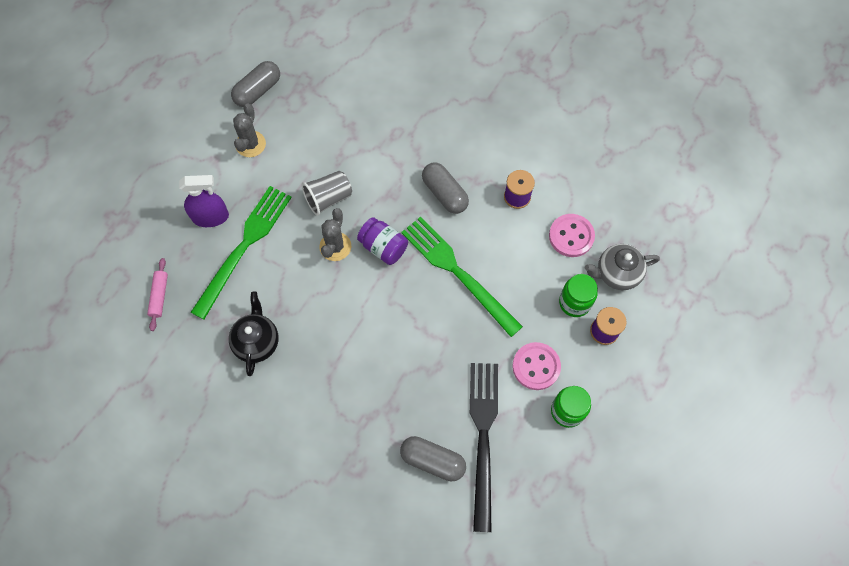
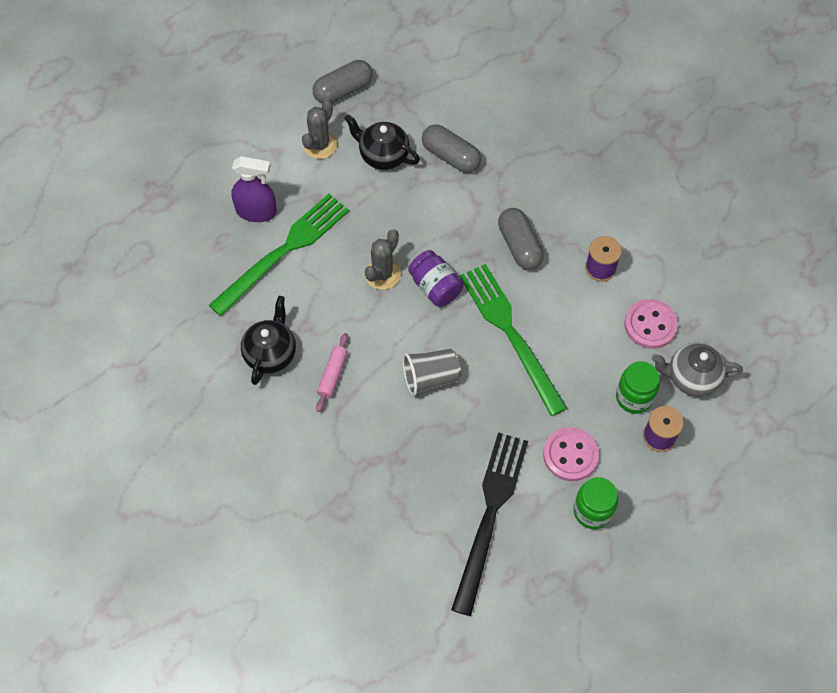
camera: 15 degrees right, 5 degrees down
pink rolling pin [147,258,168,331] -> pink rolling pin moved to [316,333,348,412]
grey cup [301,171,352,216] -> grey cup moved to [403,349,461,396]
grey capsule [400,436,466,481] -> grey capsule moved to [422,124,481,173]
none -> black teapot [344,114,420,170]

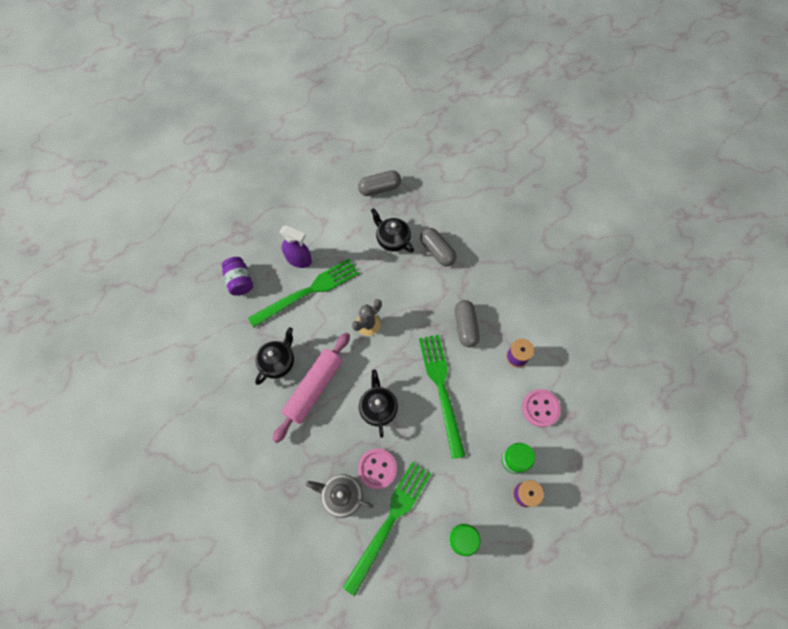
camera: 15 degrees right, 5 degrees up
grey cactus [302,99,337,159] -> none
pink rolling pin [316,333,348,412] -> pink rolling pin [273,333,350,443], size x2.08
grey cup [403,349,461,396] -> black teapot [359,370,398,438]
purple jar [408,250,464,307] -> purple jar moved to [222,257,253,296]
black fork [451,433,528,616] -> green fork [342,462,431,596]
pink button [543,427,599,481] -> pink button moved to [358,449,397,489]
grey teapot [652,343,743,397] -> grey teapot moved to [305,474,373,518]

